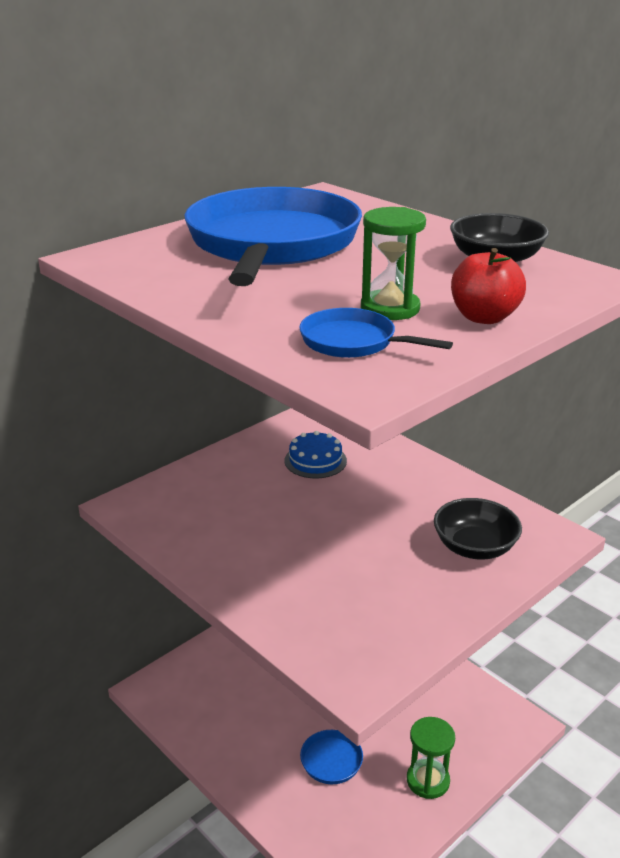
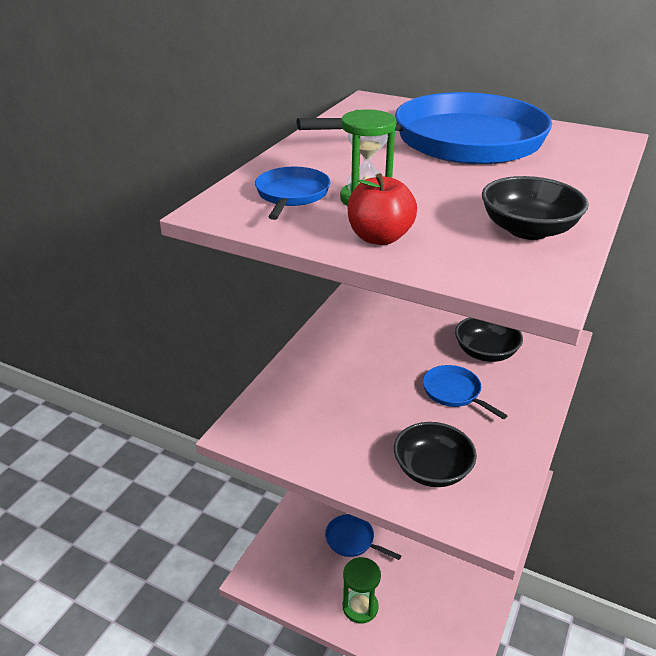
camera: 70 degrees right, 5 degrees up
blue cake [284,431,347,478] -> black bowl [455,317,523,362]
none -> blue pan [423,365,508,419]

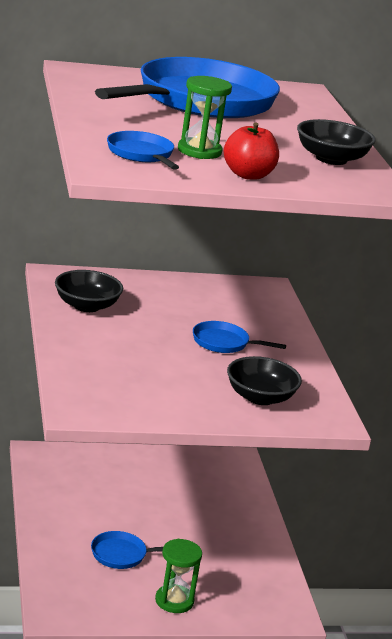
camera: 40 degrees left, 10 degrees down
black bowl [455,317,523,362] -> black bowl moved to [55,270,123,312]

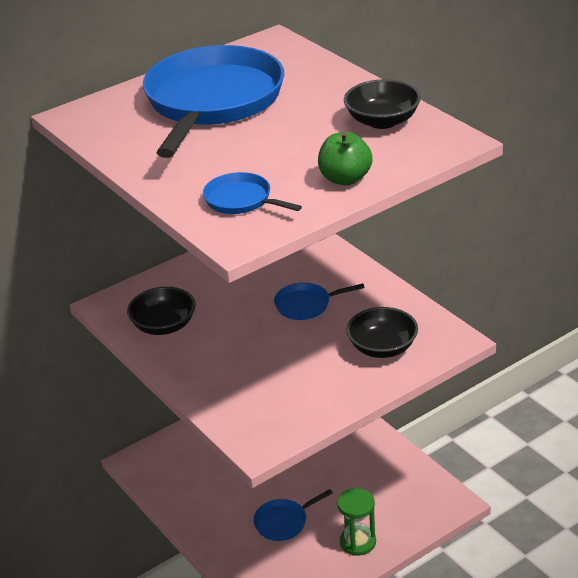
camera: 20 degrees left, 10 degrees up
green hourglass [178,76,232,159] -> none
red apple [224,122,279,180] -> green apple [318,132,373,185]

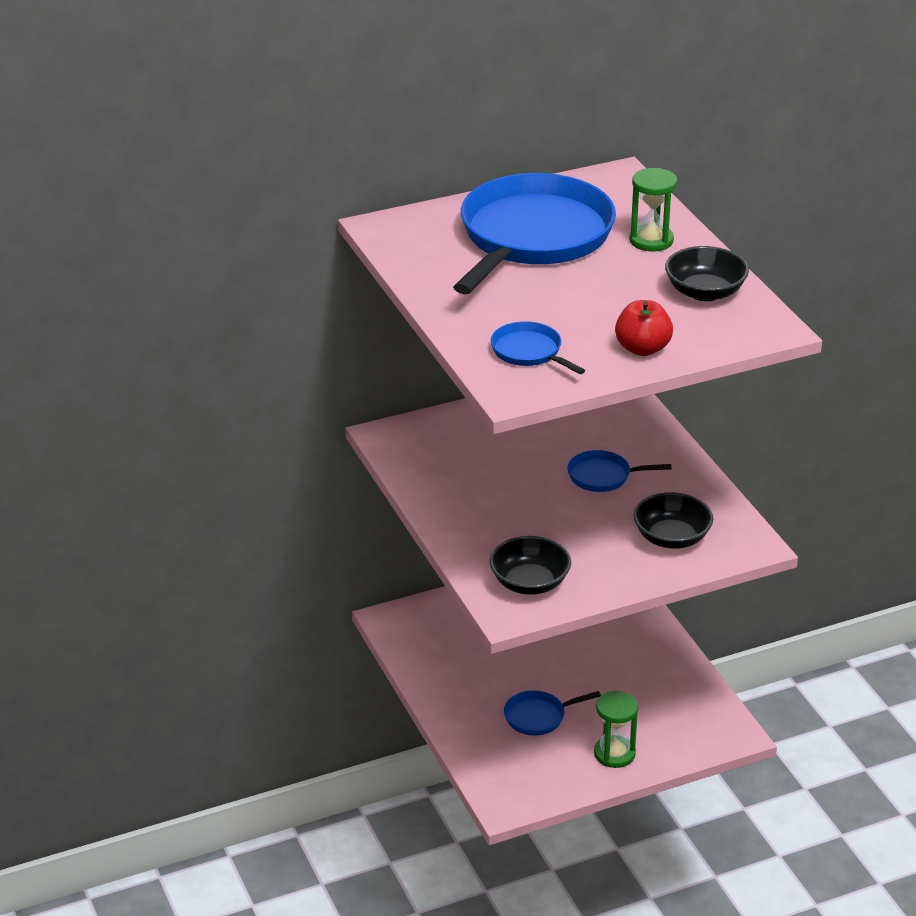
camera: 10 degrees right, 0 degrees up
black bowl [127,287,195,335] -> black bowl moved to [490,536,571,595]
green apple [318,132,373,185] -> red apple [615,300,673,356]
none -> green hourglass [629,168,678,252]

